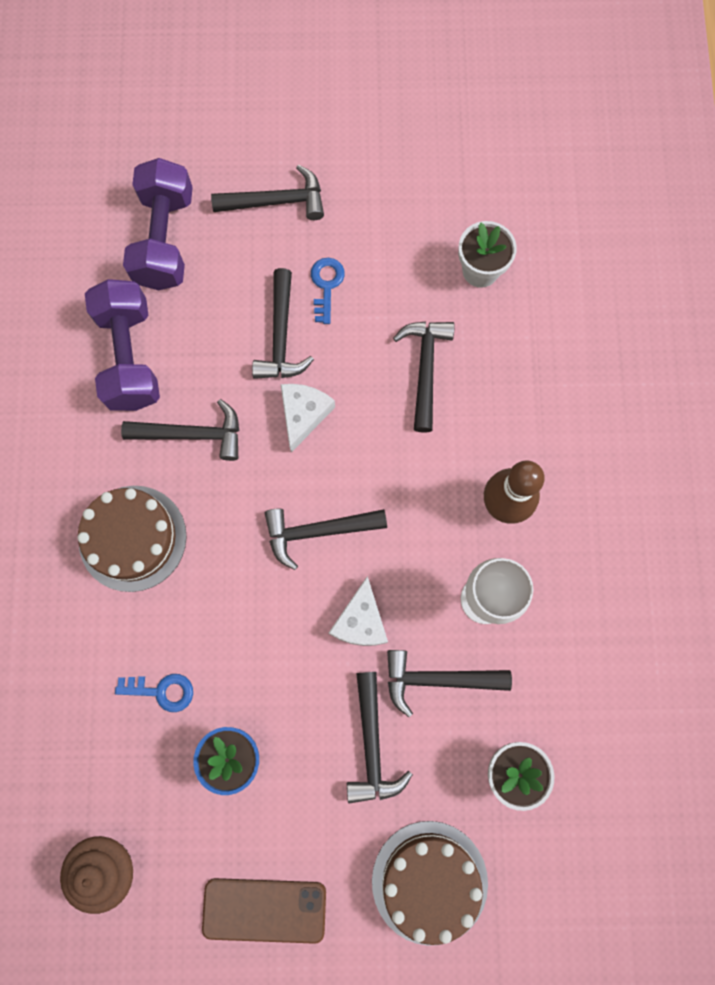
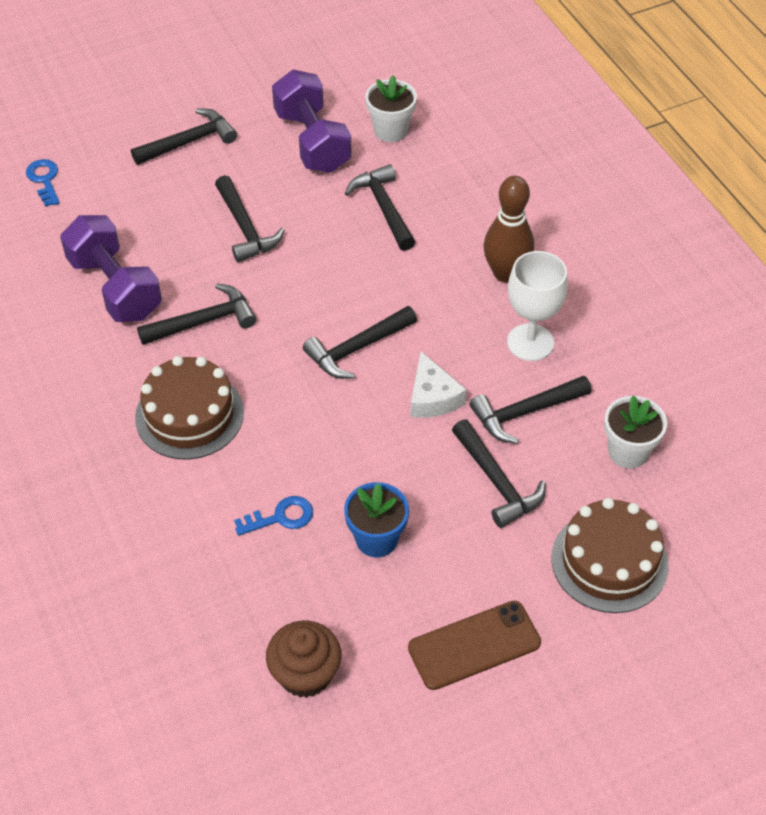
camera: 25 degrees left, 25 degrees down
purple dumbbell [123,158,193,290] -> purple dumbbell moved to [272,70,352,173]
white cheese [280,384,335,453] -> none
blue key [311,258,345,324] -> blue key moved to [26,159,60,207]

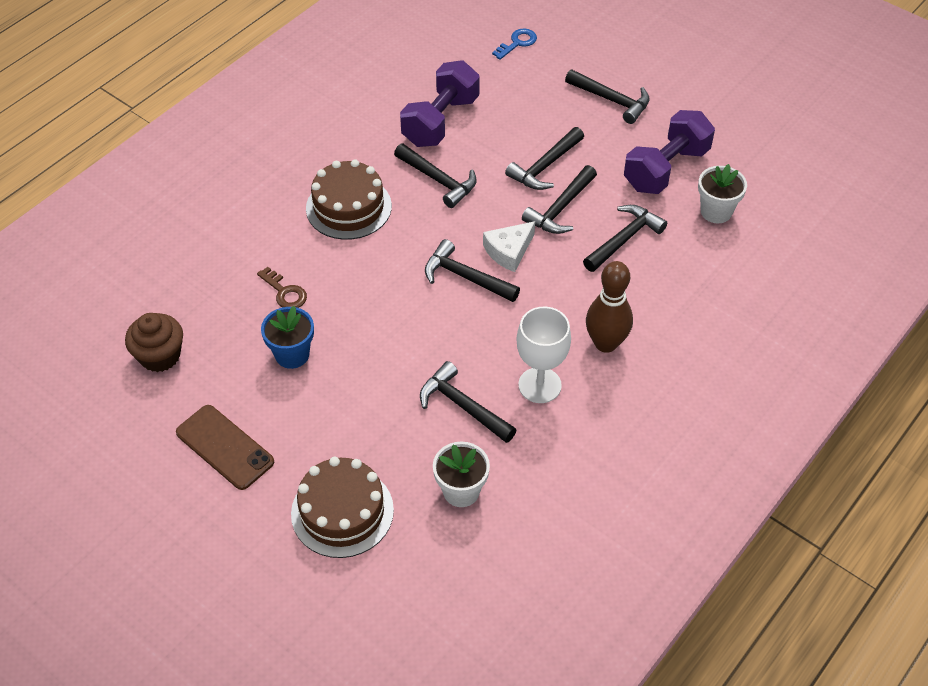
camera: 65 degrees right, 0 degrees up
blue key [234,496,313,536] -> brown key [257,267,307,308]
white cheese [410,352,467,418] -> white cheese moved to [483,221,535,272]
black hammer [452,419,546,528] -> black hammer moved to [522,165,597,234]

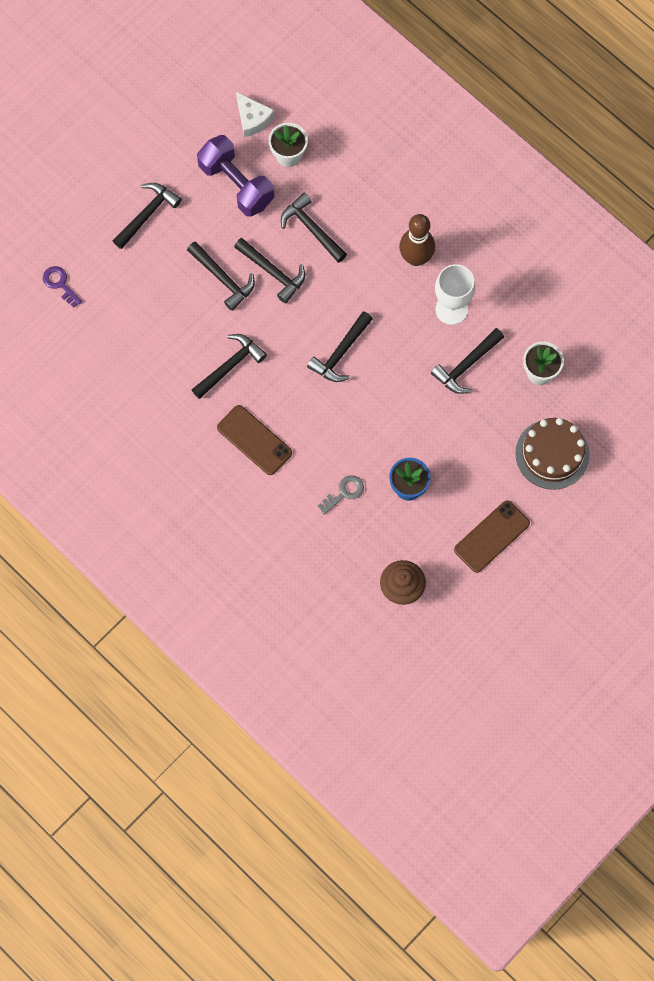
camera: 85 degrees left, 20 degrees up
brown key [257,267,307,308] -> grey key [318,475,364,515]
brown cake [306,159,392,240] -> brown phone [217,405,292,475]
purple dumbbell [400,60,480,147] -> none
white cheese [483,221,535,272] -> white cheese moved to [236,92,275,137]
blue key [492,28,537,60] -> purple key [43,266,82,308]

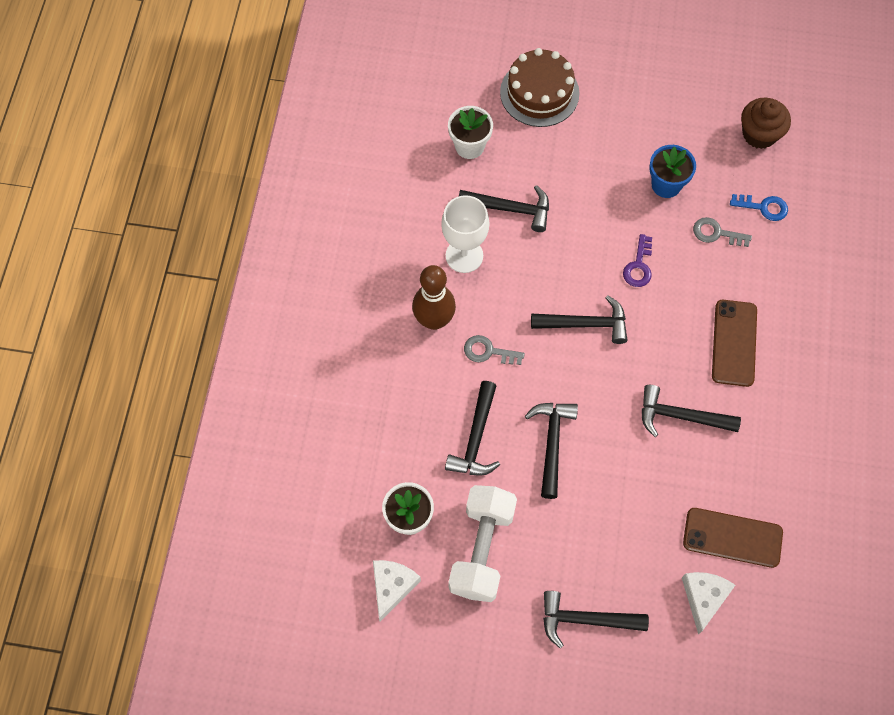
camera: 125 degrees left, 5 degrees down
purple key [43,266,82,308] -> purple key moved to [623,234,652,287]
black hammer [187,242,255,311] -> none
purple dumbbell [197,135,274,217] -> white dumbbell [449,485,517,602]
brown phone [454,500,530,573] -> brown phone moved to [683,508,783,568]
none -> grey key [464,335,525,365]
none -> white cheese [682,572,736,634]
none -> blue key [730,194,788,221]

